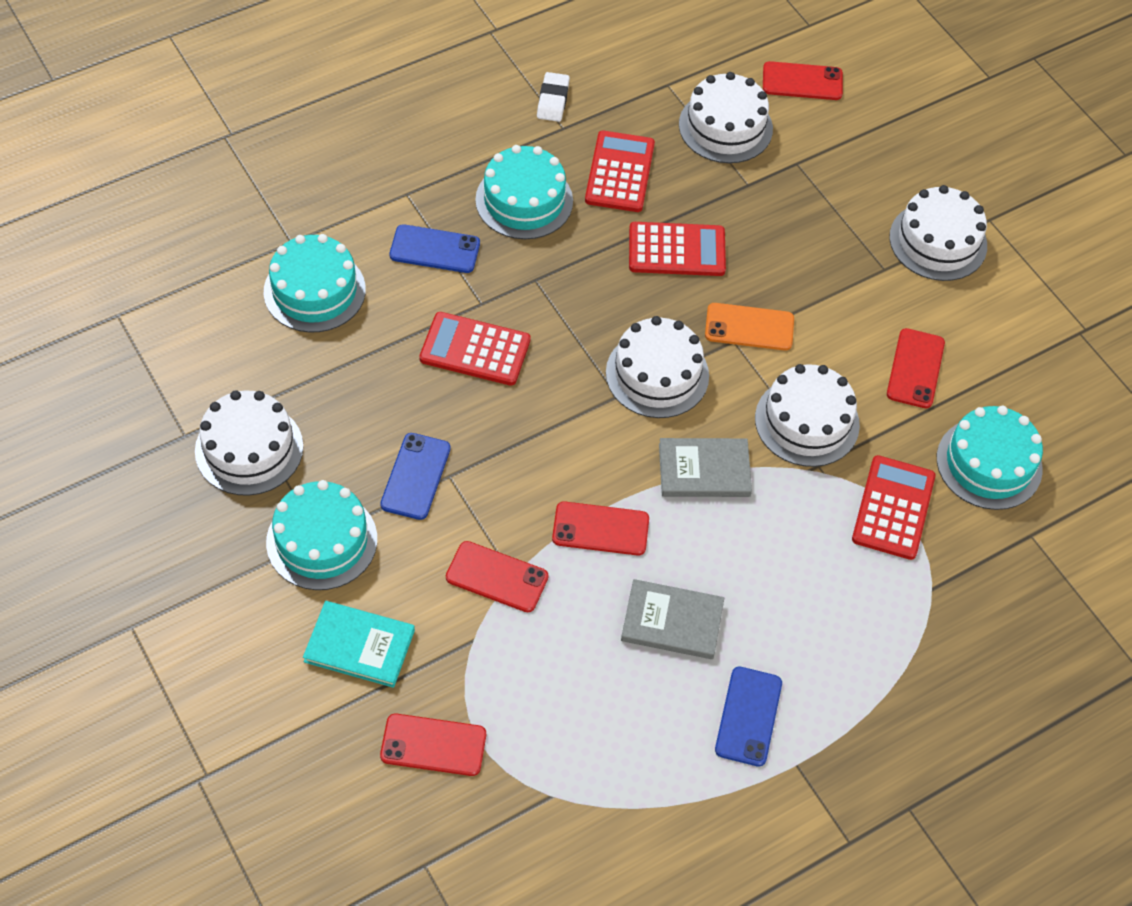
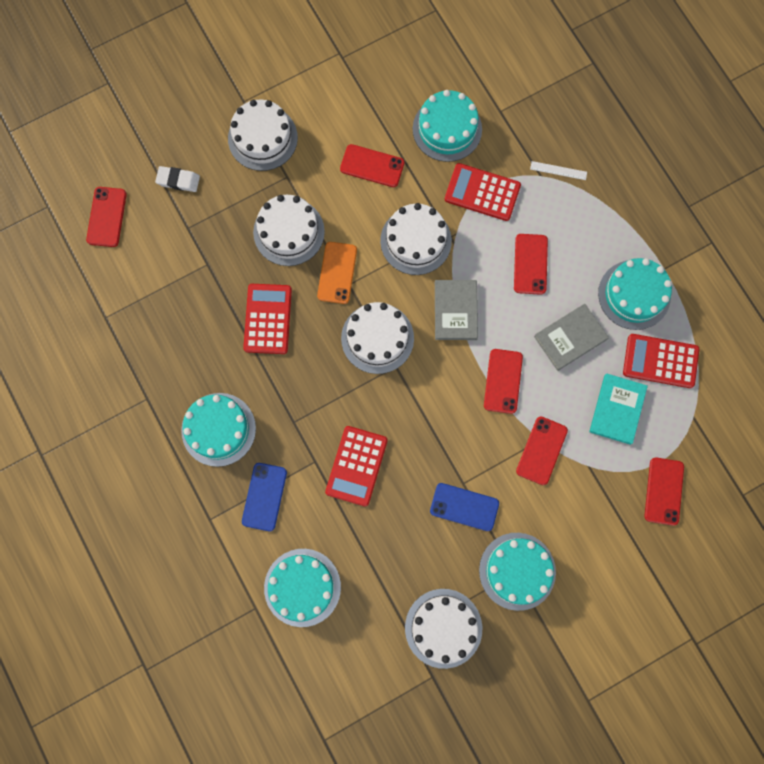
camera: 85 degrees left, 20 degrees up
turquoise book [303,601,415,688] -> turquoise book moved to [589,373,648,445]
white eraser [537,72,570,122] -> white eraser moved to [155,166,200,192]
red calculator [585,131,655,212] -> red calculator moved to [623,334,699,388]
grey book [621,579,724,659] -> grey book turned 45 degrees clockwise [534,304,609,371]
white cake [679,72,773,163] -> white cake moved to [253,195,325,266]
blue phone [715,666,782,767] -> turquoise cake [598,258,672,330]
none -> red phone [514,234,548,295]
none -> white ruler [530,161,587,180]

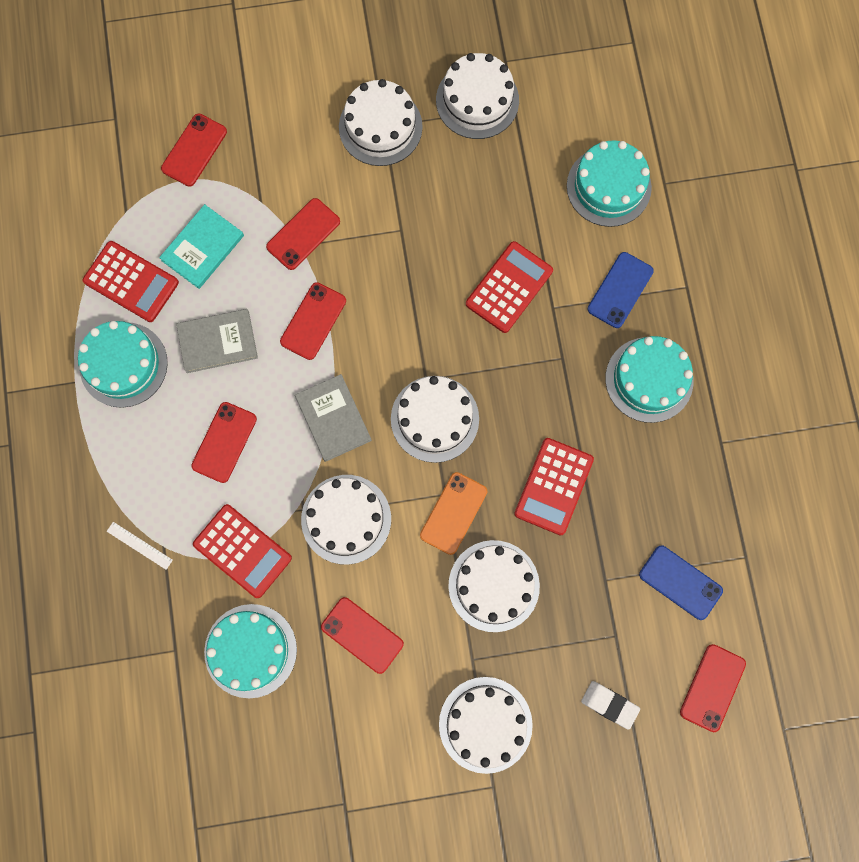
camera: 160 degrees left, 0 degrees up
blue phone [430,483,499,531] -> blue phone moved to [639,545,723,620]
grey book [435,280,478,340] -> grey book turned 45 degrees counterclockwise [295,374,372,462]
turquoise cake [479,533,556,611] -> white cake [339,79,423,166]

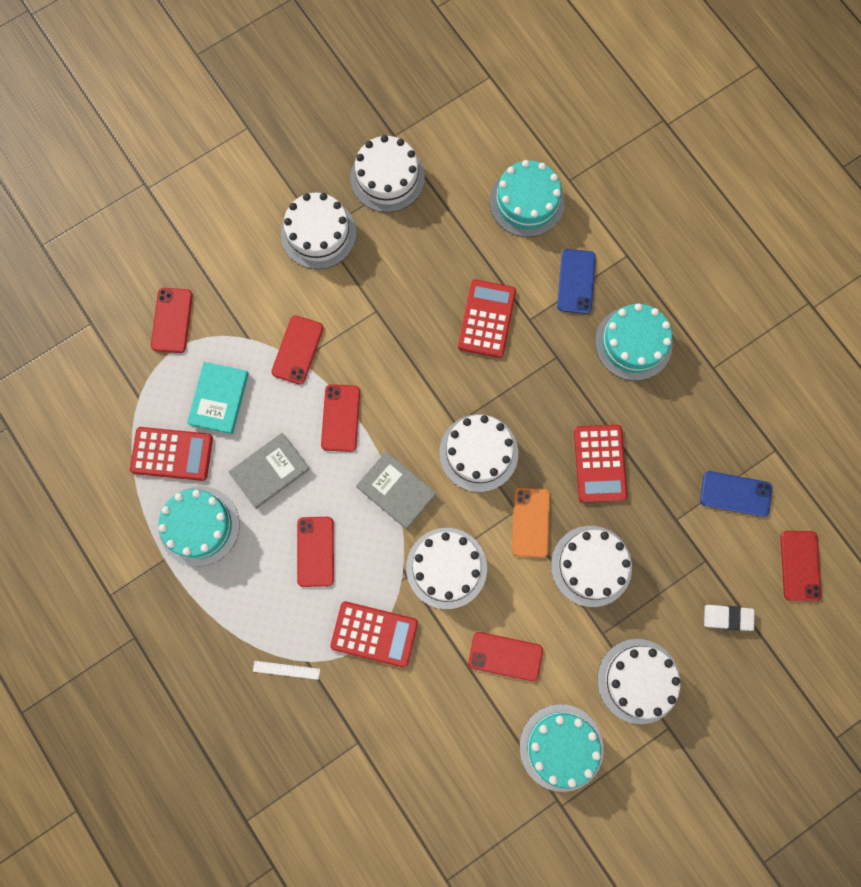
camera: 25 degrees left, 0 degrees up
turquoise cake [204,604,297,698] -> turquoise cake moved to [520,704,604,792]

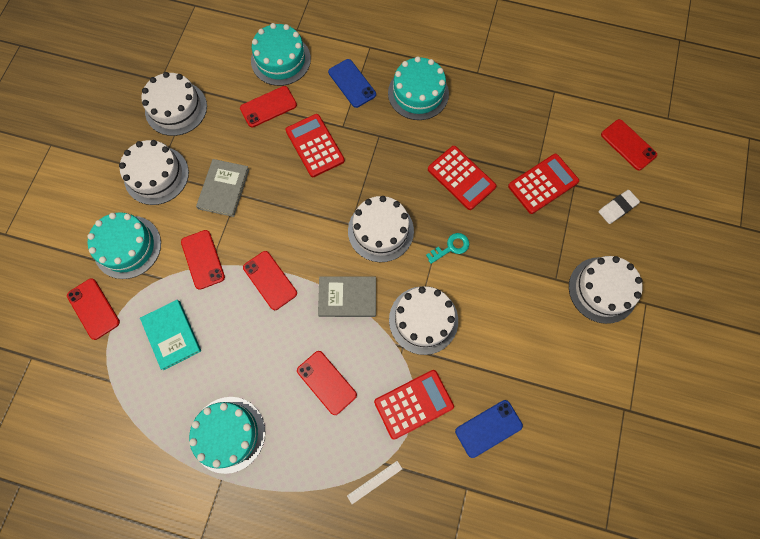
camera: 40 degrees left, 5 degrees down
red calculator [130,427,213,481] -> red calculator moved to [508,154,579,214]
grey book [229,433,310,509] -> grey book moved to [196,159,249,217]
red phone [468,632,543,681] -> red phone moved to [240,86,297,128]
orange phone [512,488,550,558] -> turquoise key [426,233,469,264]
turquoise cake [520,704,604,792] -> turquoise cake moved to [87,212,161,279]
white cake [551,526,632,607] -> none
blue phone [700,471,772,517] -> blue phone moved to [455,400,523,458]

